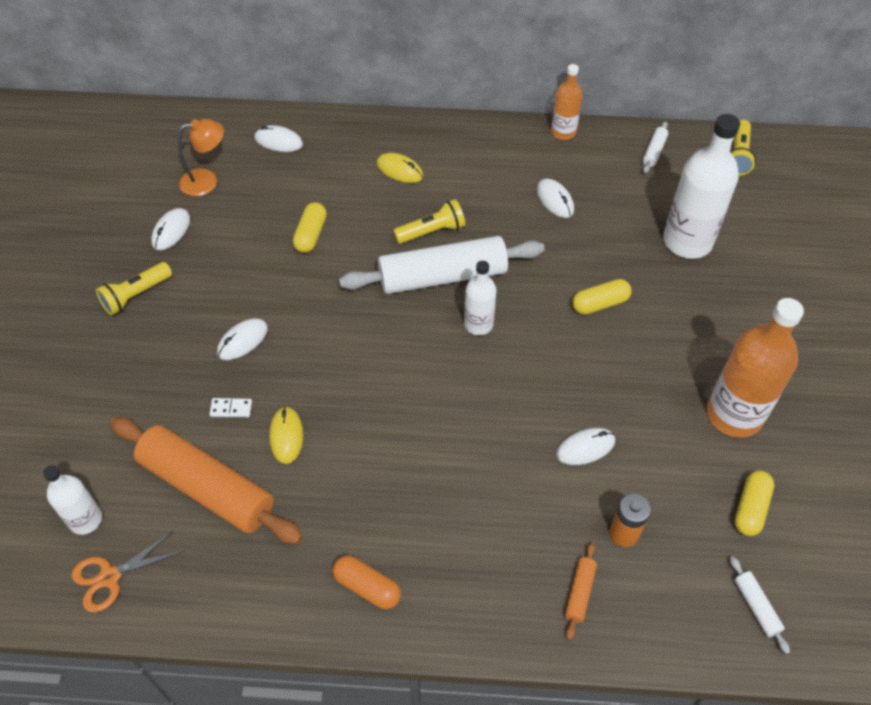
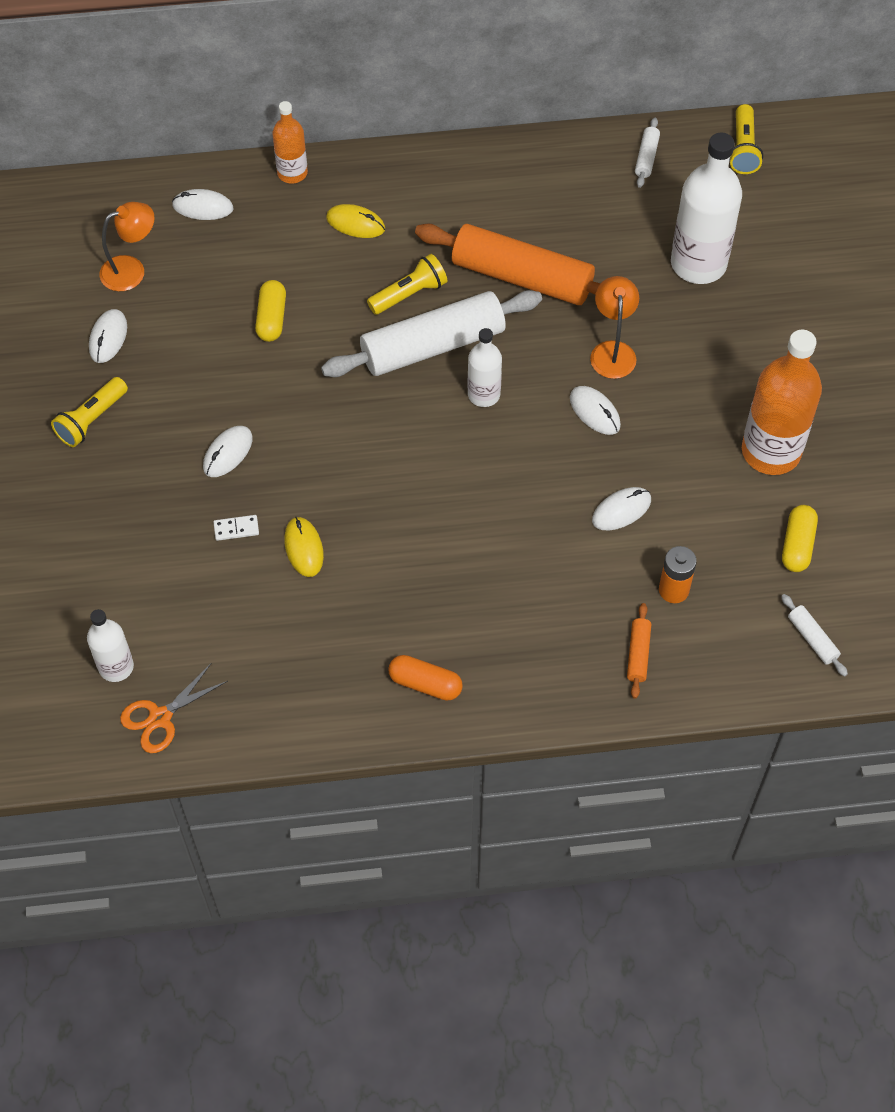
camera: 10 degrees left, 5 degrees up
orange rolling pin [110,417,303,544] -> orange rolling pin moved to [415,223,601,305]
white mouse [536,178,574,218] -> white mouse moved to [570,386,621,435]
orange bottle [551,64,583,140] -> orange bottle moved to [272,101,308,184]
yellow capsule [572,279,632,315] -> orange lamp [590,276,639,379]

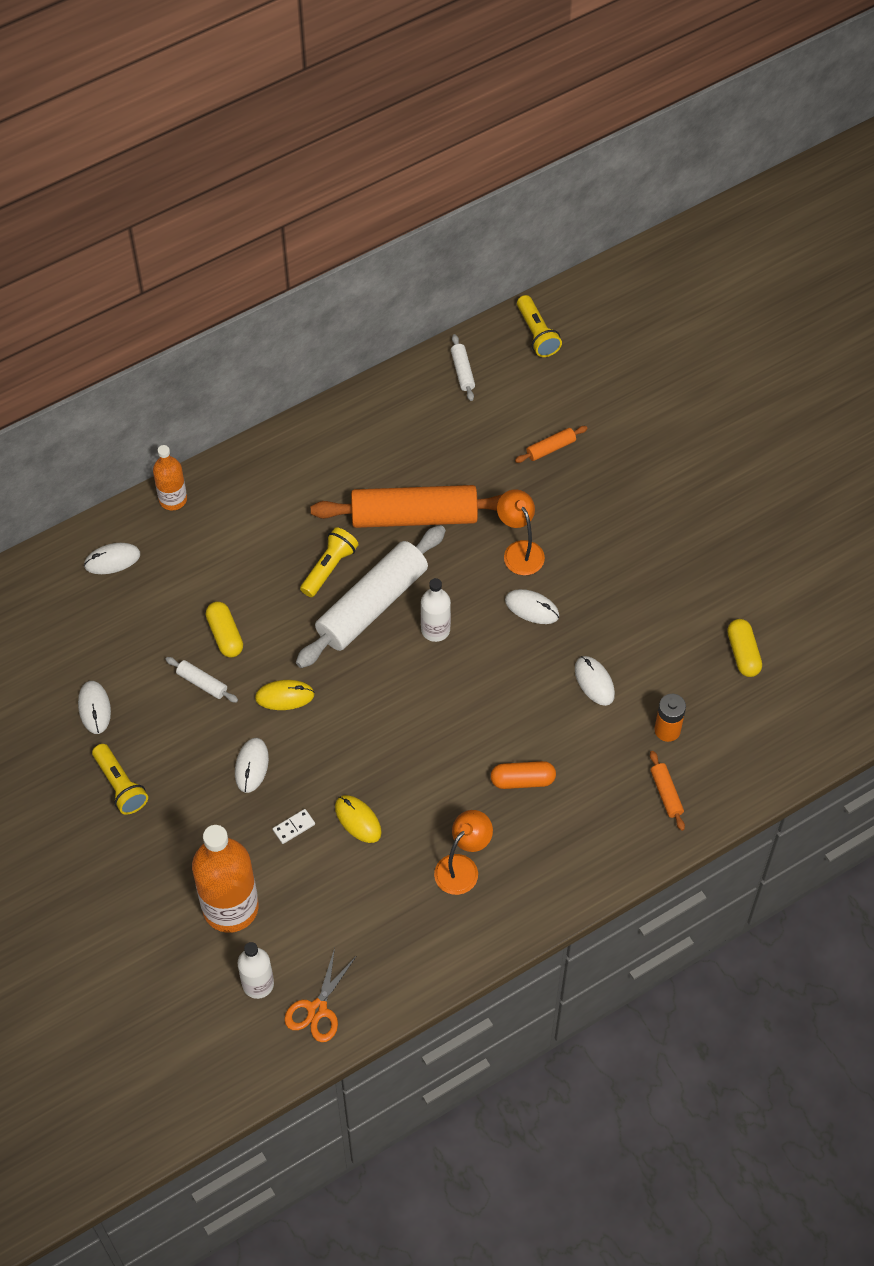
camera: 25 degrees left, 0 degrees up
yellow flashlight [51,377,128,447] -> yellow flashlight turned 45 degrees counterclockwise [92,744,148,815]
orange lamp [100,202,155,291] -> orange lamp moved to [434,810,493,895]
yellow mouse [326,204,385,238] -> yellow mouse moved to [255,680,315,710]
orange capsule [388,655,463,701] -> orange capsule moved to [491,761,556,789]
white mouse [592,487,651,530] -> white mouse turned 60 degrees counterclockwise [575,656,615,706]
white bottle [671,132,742,284] -> orange rolling pin [515,426,588,463]
orange bottle [742,329,822,475] -> orange bottle moved to [192,825,259,933]
white rolling pin [781,594,848,676] -> white rolling pin moved to [165,657,238,703]

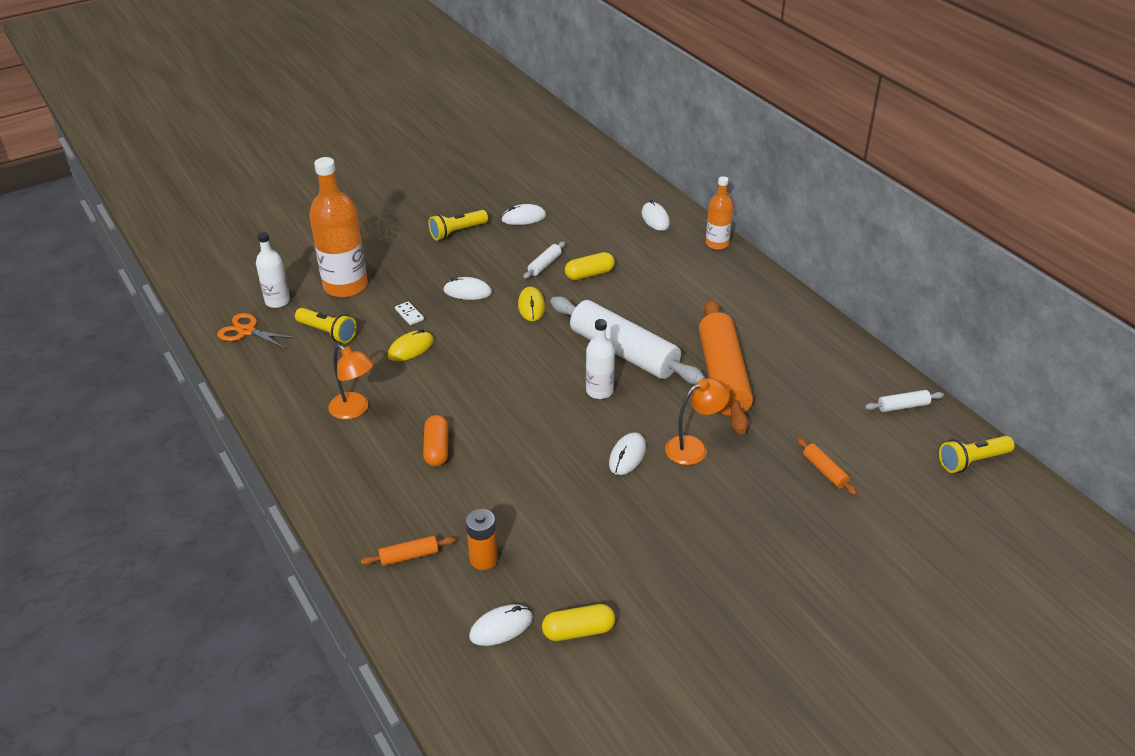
camera: 90 degrees right, 20 degrees down
yellow flashlight [300,527,359,597] -> yellow flashlight moved to [295,308,357,343]
white mouse [575,656,615,706] -> white mouse moved to [469,604,533,646]

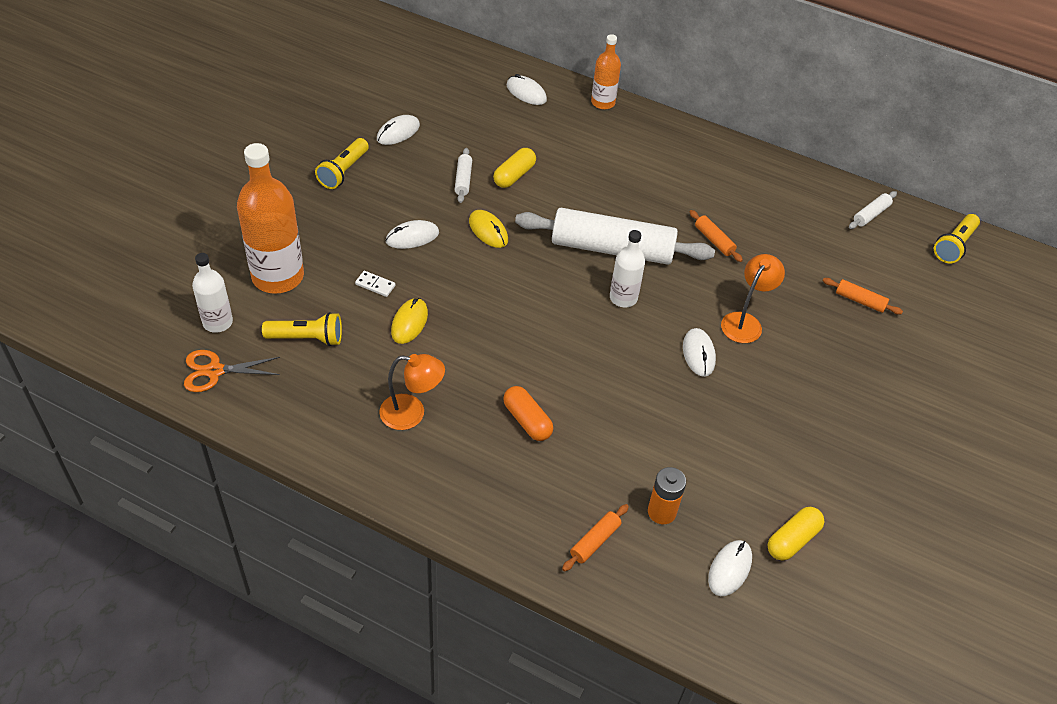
camera: 35 degrees left, 10 degrees up
orange rolling pin [699,299,753,435] -> orange rolling pin [690,210,743,262], size x0.41

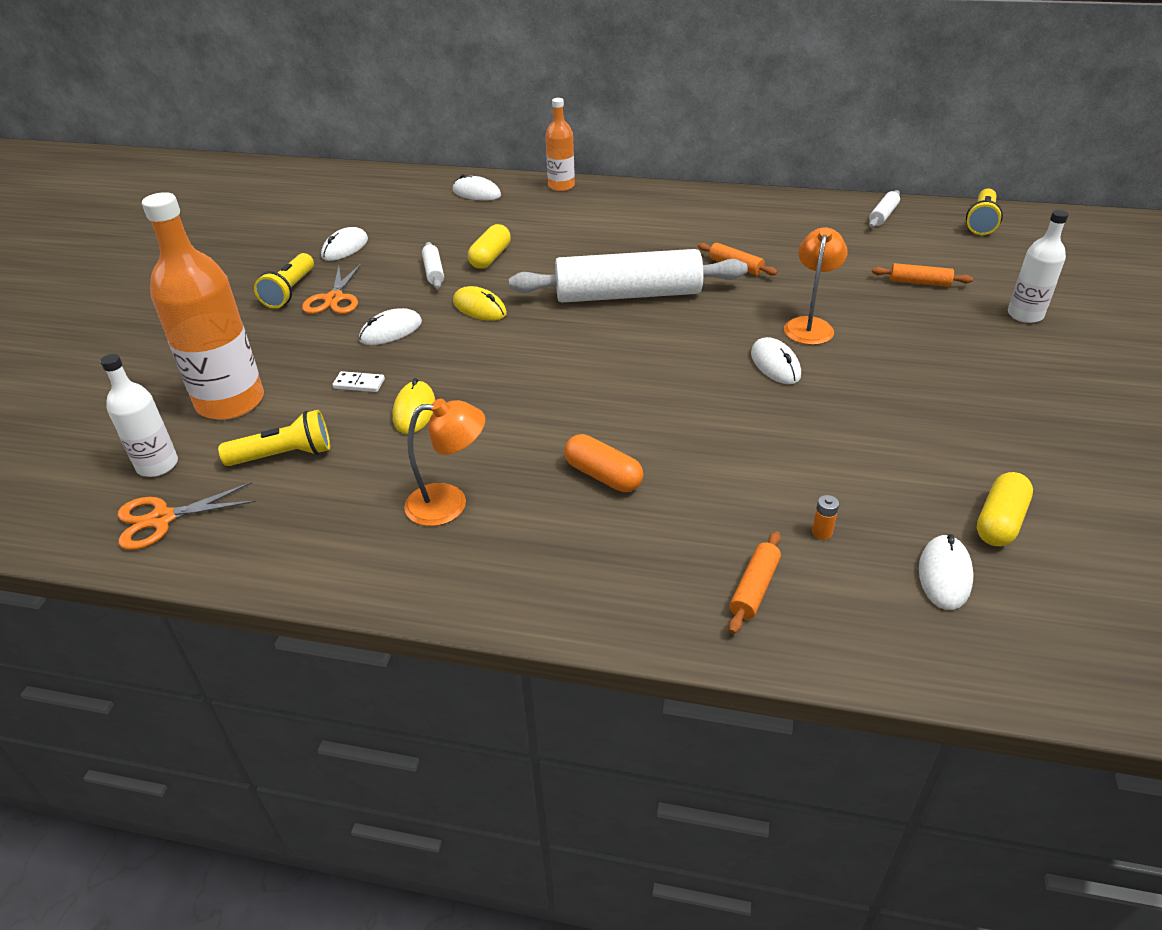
camera: 10 degrees left, 10 degrees down
white bottle [610,230,645,308] -> white bottle moved to [1008,210,1069,323]
orange battery [648,467,686,524] -> orange battery [812,495,839,540], size x0.51
none -> orange scissors [302,263,362,314]

